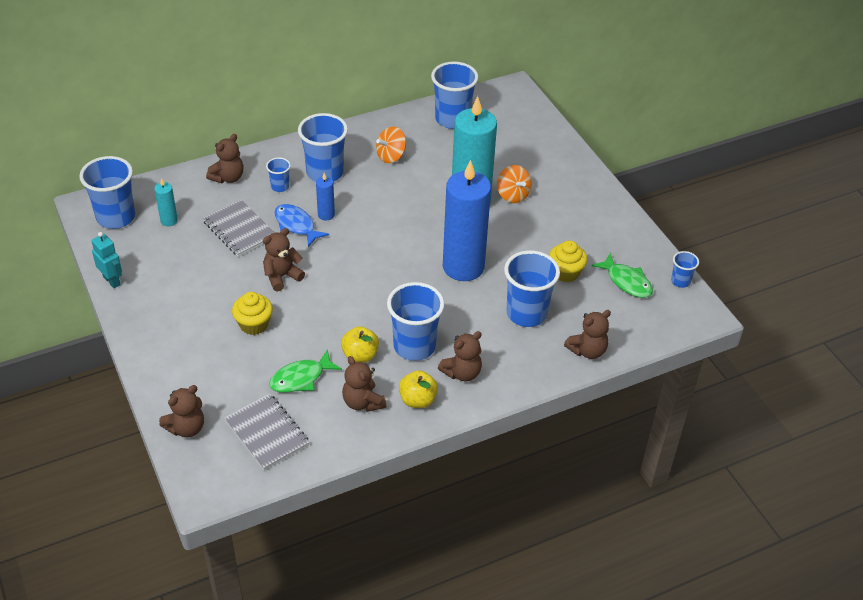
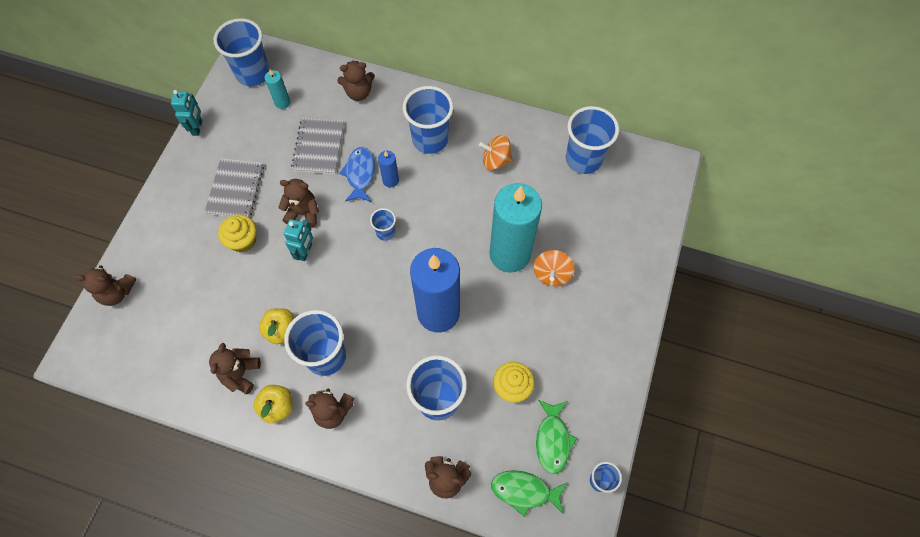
camera: 45 degrees right, 20 degrees up
grey notebook [224,394,310,470] -> grey notebook moved to [205,158,264,218]
blue cup [266,157,291,192] -> blue cup moved to [370,208,396,241]
green fish [269,349,342,393] -> green fish moved to [491,470,567,516]
none -> turquoise robot [284,219,313,261]

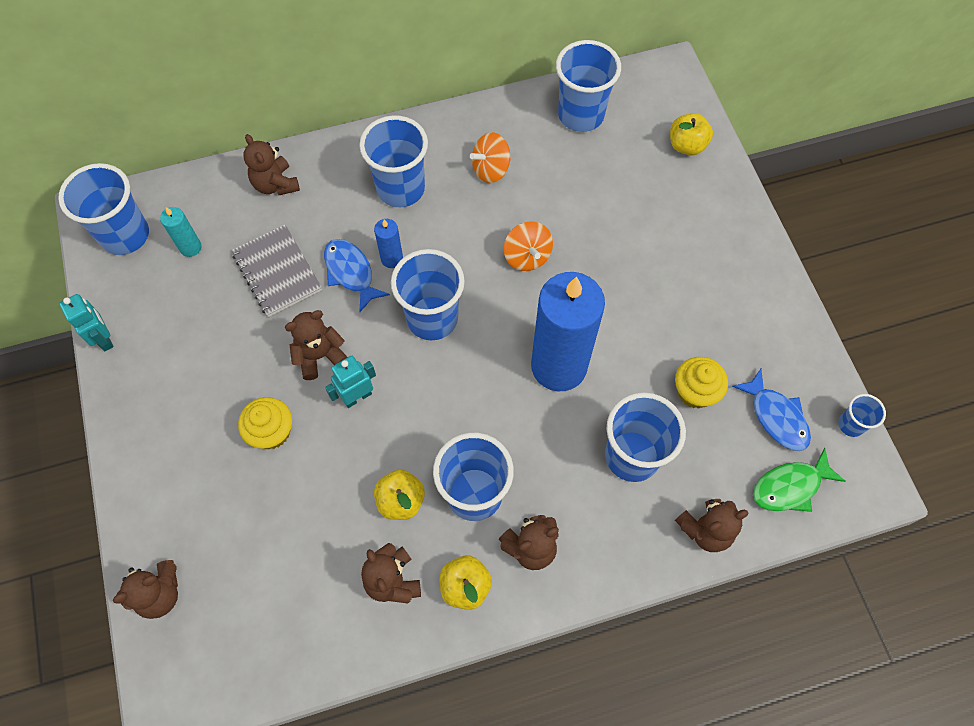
camera: 35 degrees left, 0 degrees up
grey notebook [205,158,264,218] -> none
turquoise robot [284,219,313,261] -> turquoise robot turned 105 degrees counterclockwise [325,356,376,408]
brown teddy bear [337,61,375,101] -> brown teddy bear turned 105 degrees clockwise [243,134,300,195]
blue cup [370,208,396,241] -> blue cup [391,249,465,340], size x2.02
turquoise candle [490,183,542,273] -> none
orange spinning top [534,250,575,286] -> orange spinning top moved to [504,222,553,271]
green fish [536,400,577,474] -> blue fish [732,369,811,451]
none -> yellow apple [670,113,713,155]

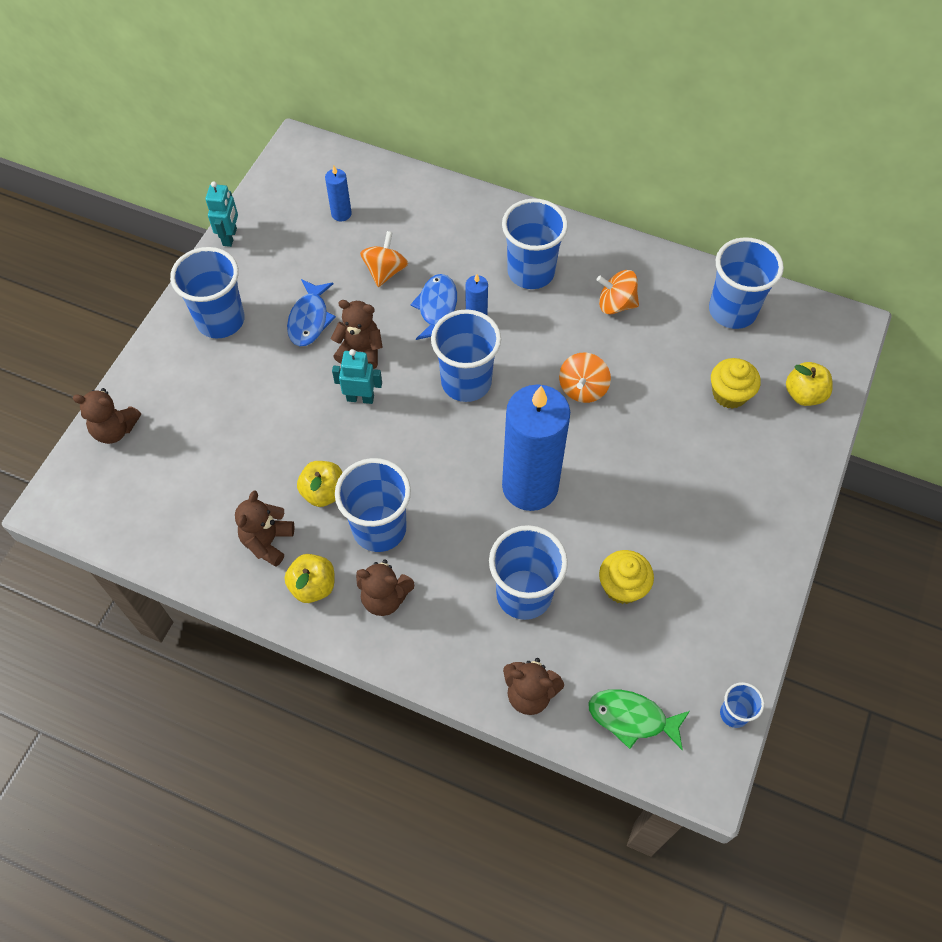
camera: 40 degrees right, 5 degrees down
blue cup [58,163,149,255] -> blue cup moved to [170,247,245,338]
turquoise candle [160,207,202,257] -> blue candle [325,166,352,221]
grey notebook [231,225,322,317] -> orange spinning top [360,231,408,287]
yellow cupcake [238,397,292,449] -> yellow cupcake moved to [711,358,761,409]
brown teddy bear [243,134,300,195] -> none
blue fish [732,369,811,451] -> blue fish moved to [287,279,336,346]

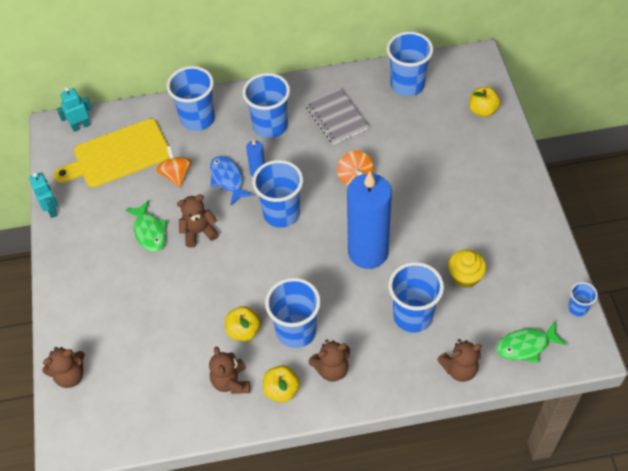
camera: 30 degrees left, 5 degrees down
blue cup [170,247,245,338] -> blue cup moved to [167,66,215,131]
blue fish [287,279,336,346] -> green fish [125,200,167,252]
blue candle [325,166,352,221] -> yellow cutting board [54,119,169,188]
turquoise robot [332,349,382,404] -> turquoise robot moved to [57,87,92,132]
orange spinning top [597,270,639,314] -> grey notebook [305,88,369,144]
yellow cupcake [711,358,761,409] -> none

